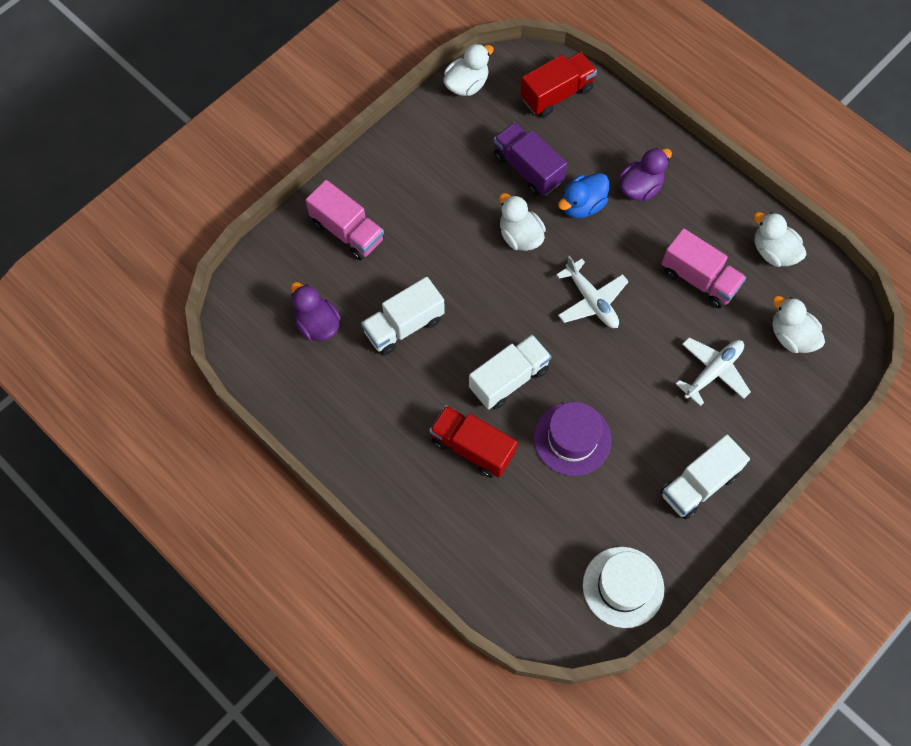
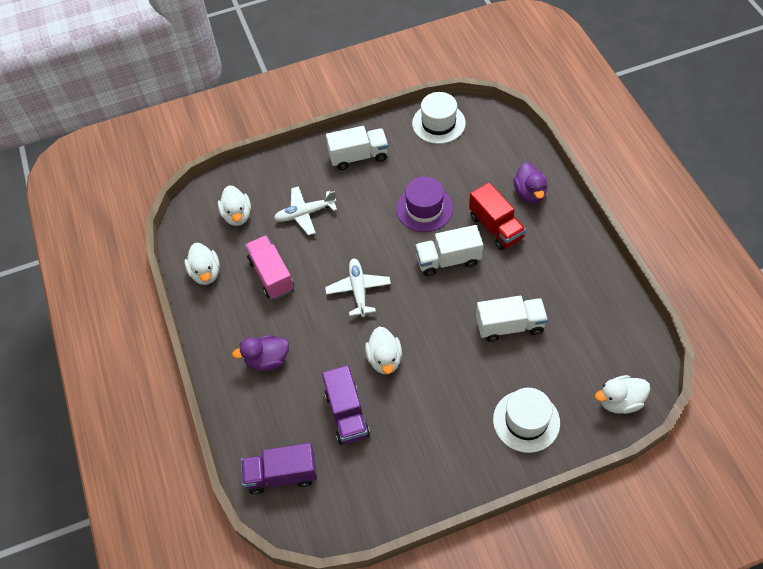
camera: 150 degrees left, 10 degrees down
purple duck [290,282,341,341] -> purple duck moved to [513,162,548,203]
pink truck [306,180,384,260] -> white hat [493,388,560,453]
white duck [443,44,494,96] -> white duck moved to [595,375,650,414]
red truck [520,52,597,117] -> purple truck [241,443,317,495]
blue duck [558,173,609,218] -> none

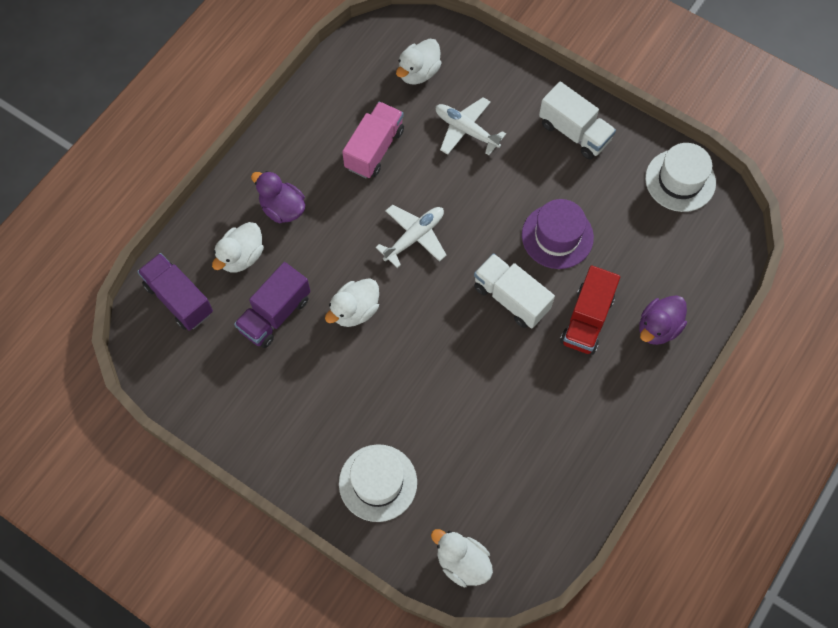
camera: 50 degrees right, 10 degrees up
white duck [184,243,220,285] -> white duck moved to [212,222,264,272]
white truck [476,296,548,342] -> none

